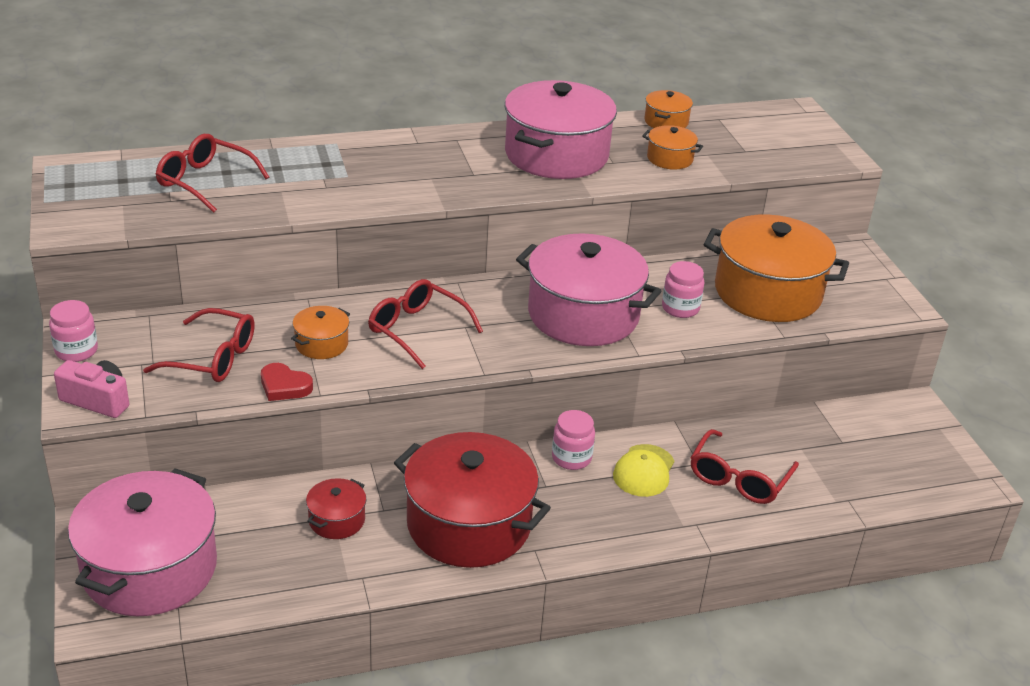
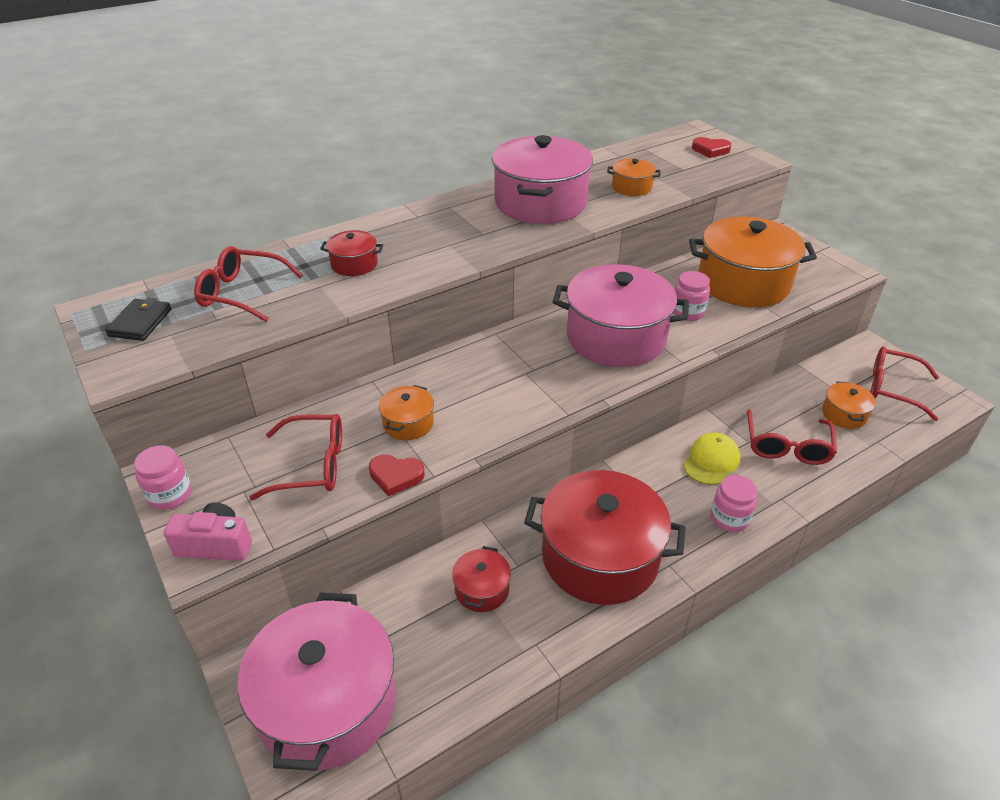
camera: 15 degrees left, 5 degrees up
red glasses [368,279,483,369] -> red glasses moved to [871,347,939,421]
pink jar [552,410,595,470] -> pink jar moved to [711,475,757,532]
yellow cap [613,444,674,497] -> yellow cap turned 150 degrees counterclockwise [683,433,740,485]
orange pot [645,90,693,128] -> orange pot moved to [822,382,876,429]
none -> black wallet [105,298,171,341]
none -> red pot [320,230,383,276]
none -> red heart [692,137,732,158]

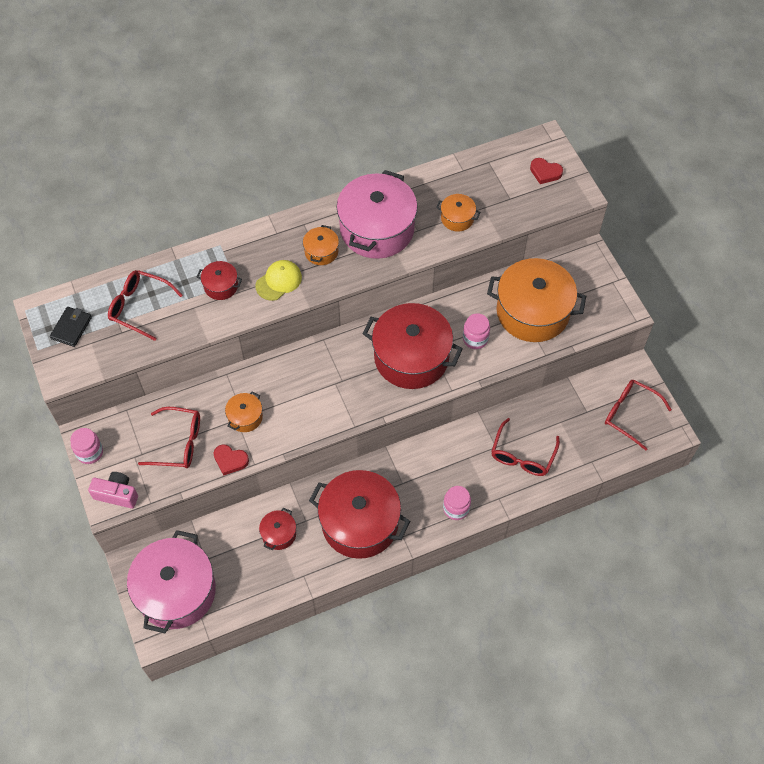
camera: 10 degrees right, 20 degrees up
pink pot [553,264,689,367] -> red pot [363,303,463,389]
yellow cap [683,433,740,485] -> yellow cap moved to [255,260,302,301]
orange pot [822,382,876,429] -> orange pot moved to [303,225,339,265]

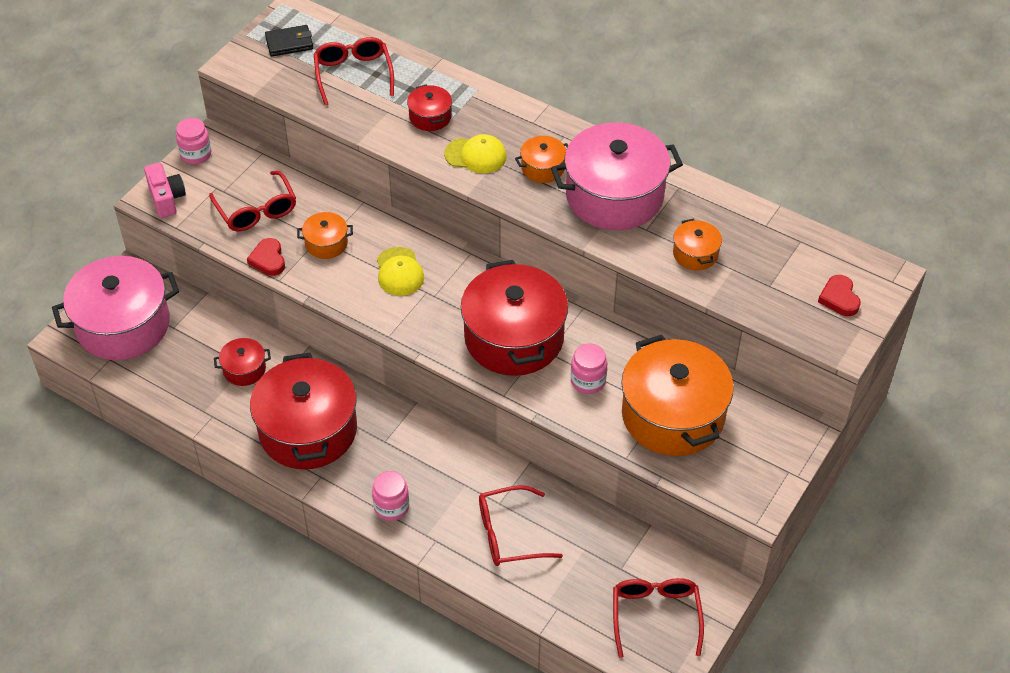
camera: 55 degrees right, 10 degrees down
none -> yellow cap [377,247,424,296]

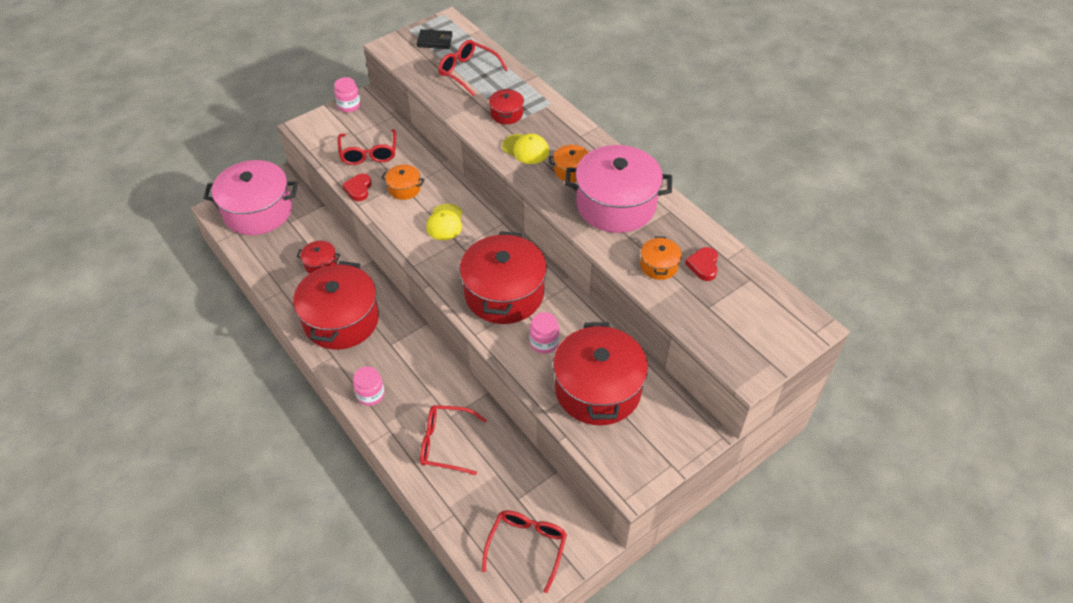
camera: 20 degrees right, 0 degrees up
pink camera [144,162,186,218] -> none
red glasses [314,37,394,105] -> red glasses turned 60 degrees counterclockwise [438,40,508,97]
orange pot [621,335,734,456] -> red pot [553,322,648,425]
red heart [818,275,861,316] -> red heart moved to [685,247,718,281]

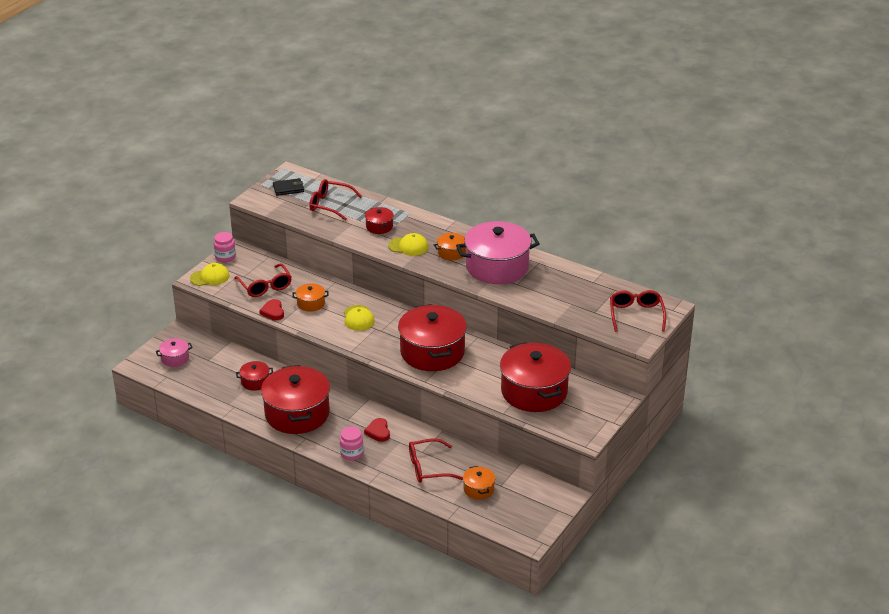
camera: 20 degrees left, 15 degrees down
pink pot [204,160,298,235] -> pink pot [156,338,193,367], size x0.45
red glasses [482,510,567,593] -> red glasses moved to [610,290,666,332]
pink jar [530,312,559,354] -> none
orange pot [640,236,682,280] -> orange pot moved to [463,466,495,500]
red heart [685,247,718,281] -> red heart moved to [364,418,390,442]
none -> yellow cap [190,263,230,286]

